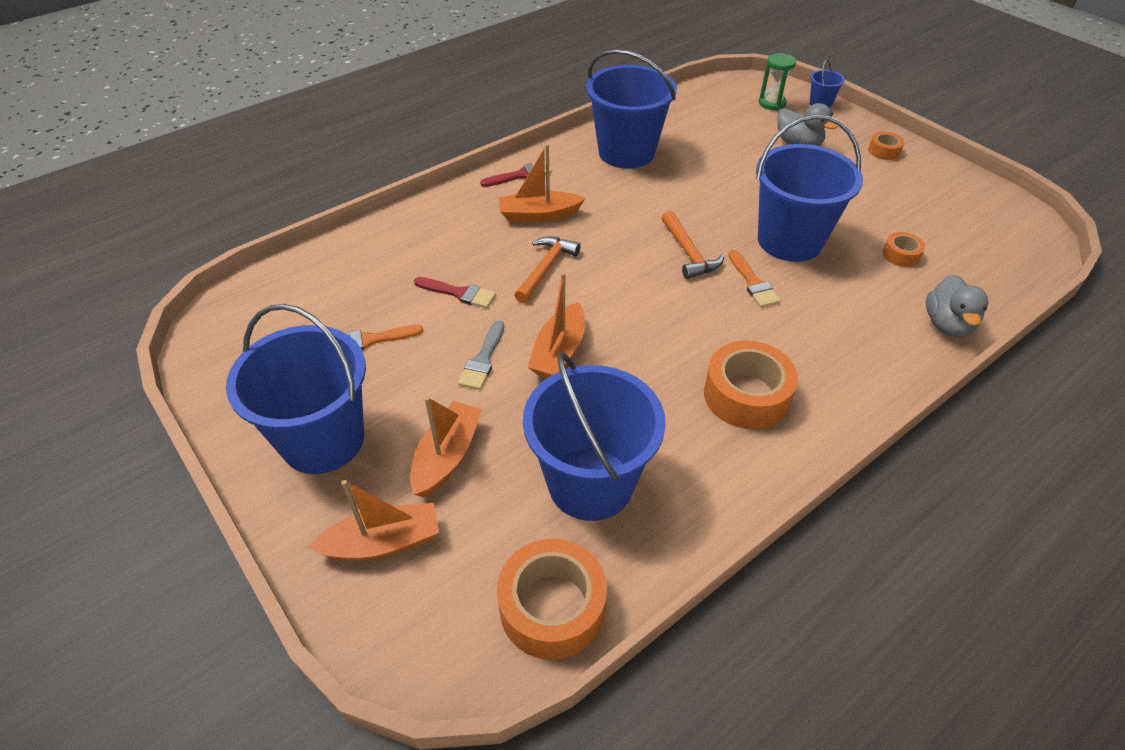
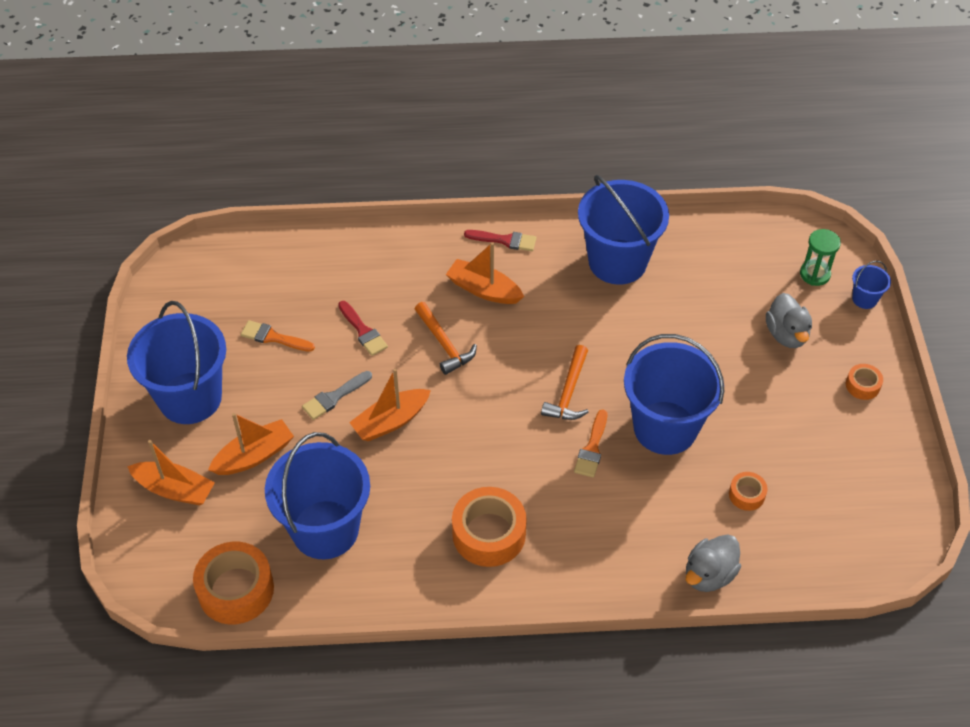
camera: 35 degrees right, 5 degrees up
orange hammer [514,236,581,303] -> orange hammer turned 90 degrees clockwise [415,302,477,375]

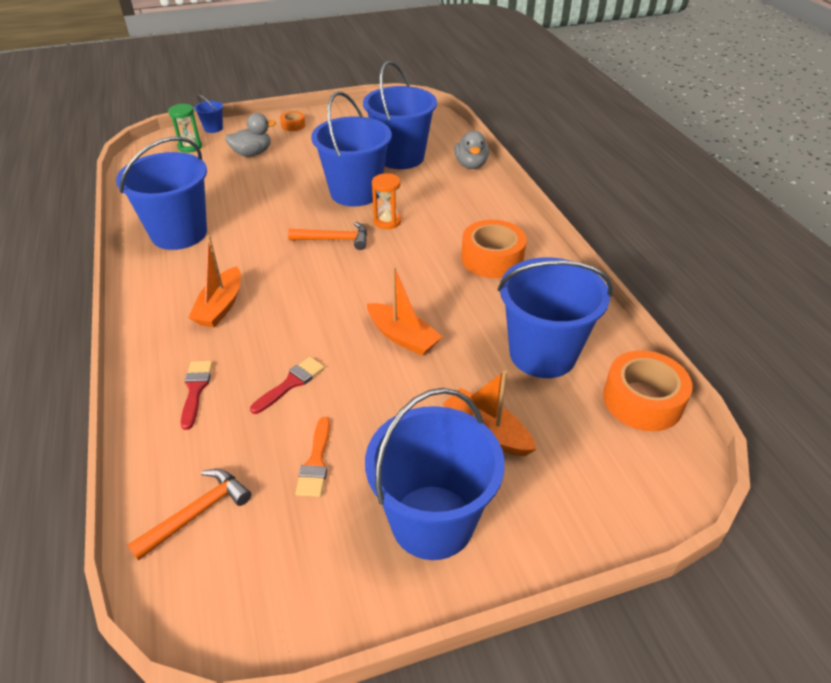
camera: 105 degrees left, 10 degrees down
orange boat [127,440,215,505] -> none
grey brush [302,371,372,420] -> none
orange hammer [415,302,477,375] -> orange hammer moved to [128,469,251,561]
red brush [464,230,536,251] -> red brush moved to [181,361,213,430]
orange brush [574,409,607,478] -> orange hourglass [372,173,401,229]
grey duck [686,534,741,592] -> grey duck turned 60 degrees clockwise [455,131,489,169]
orange tape [729,472,768,511] -> blue bucket [363,61,437,169]

